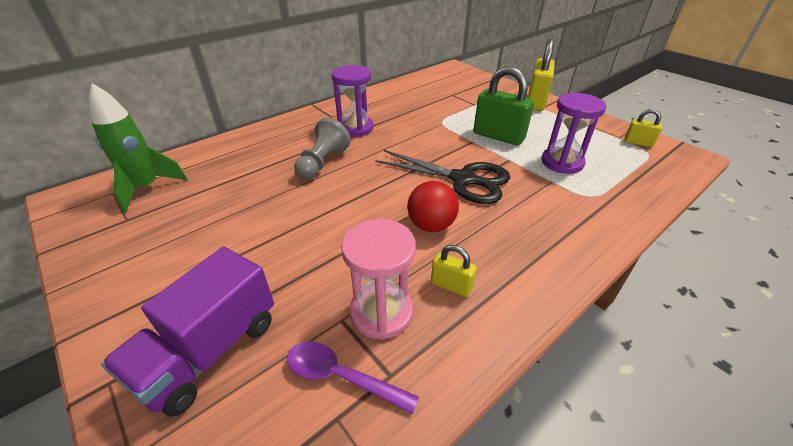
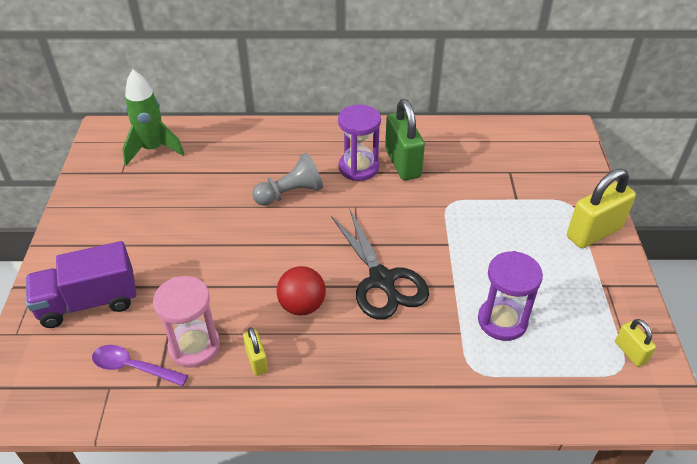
camera: 40 degrees right, 5 degrees up
purple spoon [287,341,419,414] -> purple spoon turned 45 degrees counterclockwise [92,345,188,386]
green padlock [473,67,534,145] -> green padlock moved to [385,99,425,180]

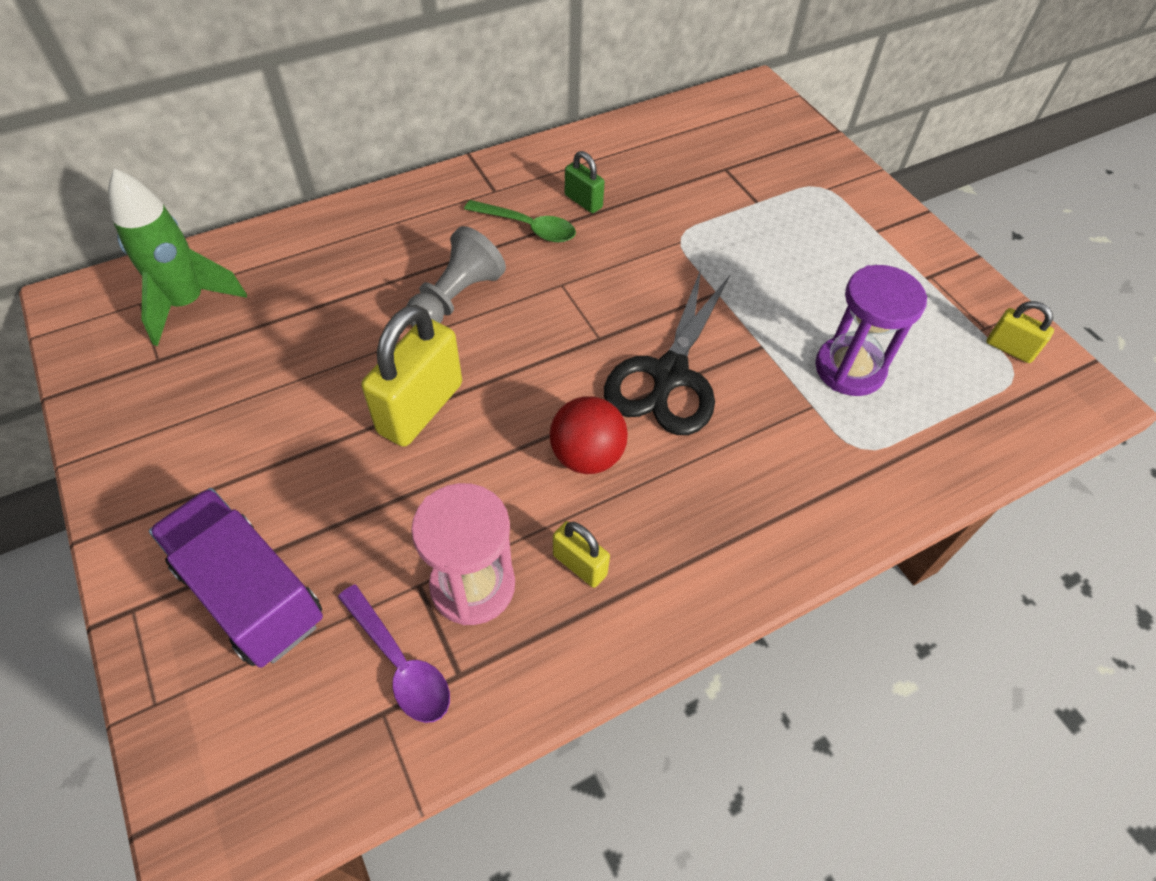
camera: 30 degrees left, 10 degrees up
purple truck [26,241,136,328] -> purple truck turned 90 degrees clockwise [149,488,323,668]
purple spoon [92,345,188,386] -> purple spoon turned 120 degrees counterclockwise [338,584,450,723]
black scissors [331,210,429,320] -> black scissors turned 75 degrees clockwise [604,269,730,435]
purple hourglass [338,105,381,181] -> green spoon [464,200,576,242]
green padlock [385,99,425,180] -> green padlock [565,151,605,213], size x0.51
yellow padlock [567,169,636,248] -> yellow padlock moved to [361,305,462,447]

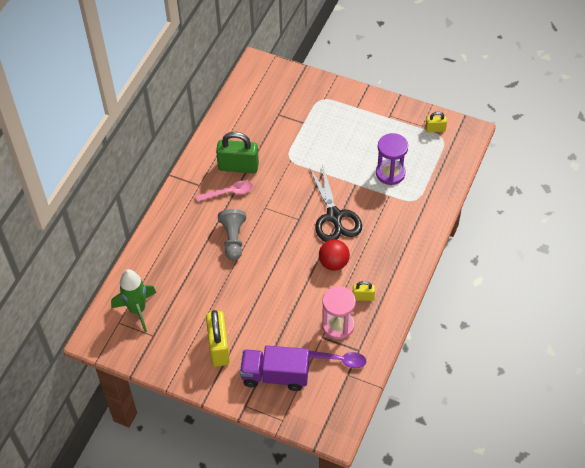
camera: 35 degrees left, 0 degrees up
yellow padlock [361,305,462,447] -> yellow padlock moved to [206,310,230,367]
green spoon [464,200,576,242] -> pink spoon [196,181,253,201]
green padlock [565,151,605,213] -> green padlock [216,132,259,173], size x1.95

